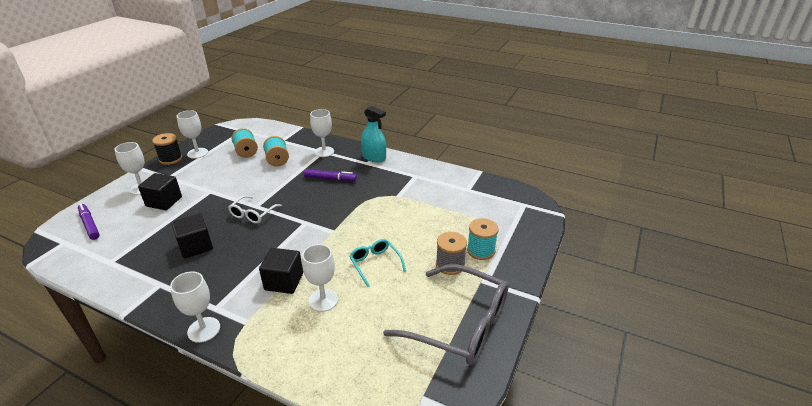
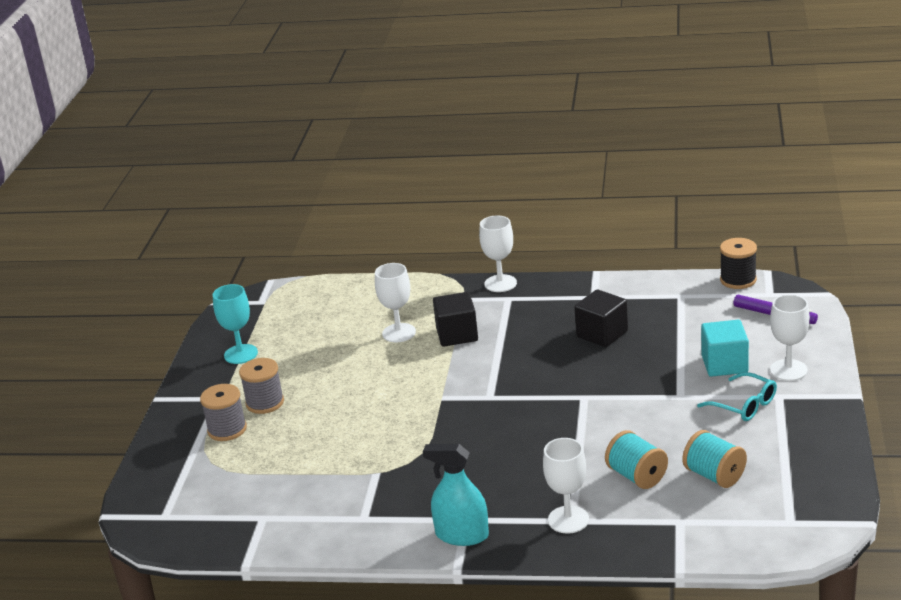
camera: 165 degrees right, 5 degrees down
black cube [138,173,182,210] -> turquoise cube [701,320,749,377]
black spool [152,133,182,165] -> black spool moved to [720,238,757,289]
white goblet [177,110,208,159] -> none
white glasses [228,195,282,224] -> none
purple marker [304,169,357,181] -> none
turquoise glasses [349,239,406,287] -> turquoise glasses moved to [697,372,777,421]
grey glasses [383,264,509,365] -> turquoise goblet [213,284,258,364]
turquoise spool [467,218,499,260] -> grey spool [200,384,247,441]

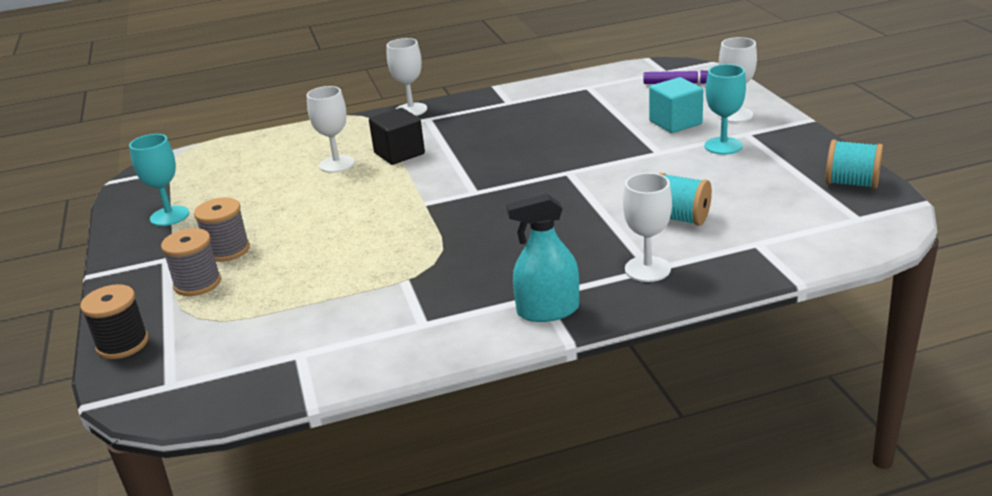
camera: 25 degrees left, 0 degrees up
black cube [575,289,628,347] -> none
turquoise spool [682,430,747,488] -> turquoise spool moved to [825,139,883,189]
turquoise glasses [697,372,777,421] -> turquoise goblet [704,64,746,154]
black spool [720,238,757,289] -> black spool moved to [80,284,149,359]

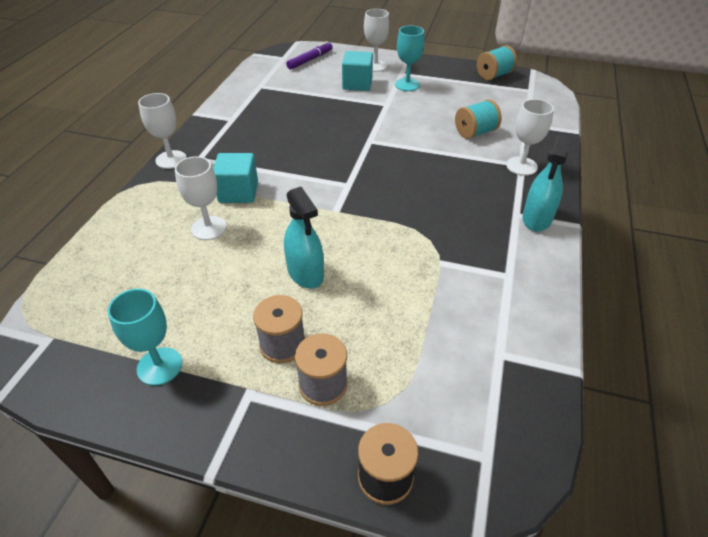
camera: 60 degrees left, 15 degrees up
black cube [369,108,425,165] -> turquoise cube [213,153,258,203]
none -> turquoise spray bottle [284,187,324,289]

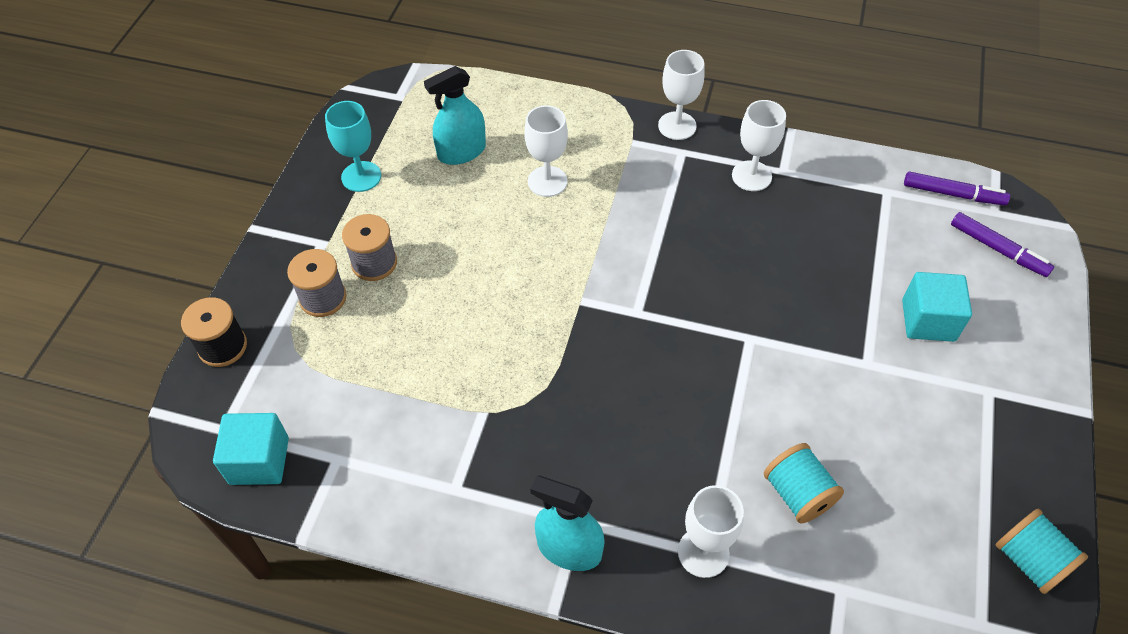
camera: 90 degrees right, 10 degrees up
turquoise cube [213,153,258,203] -> turquoise cube moved to [213,413,289,485]
turquoise spray bottle [284,187,324,289] -> turquoise spray bottle moved to [424,66,486,165]
white goblet [364,9,390,72] -> white goblet moved to [732,100,786,191]
turquoise goblet [395,25,424,91] -> none
none -> purple marker [904,171,1010,205]

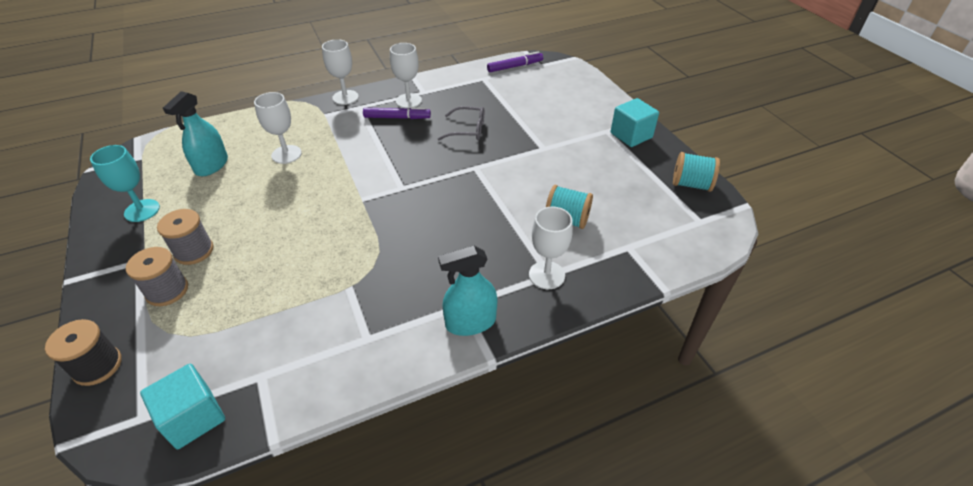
camera: 40 degrees left, 10 degrees down
turquoise cube [902,272,972,342] -> turquoise cube moved to [610,98,659,147]
purple marker [951,212,1054,277] -> purple marker moved to [363,107,431,119]
none -> grey glasses [438,106,484,140]

